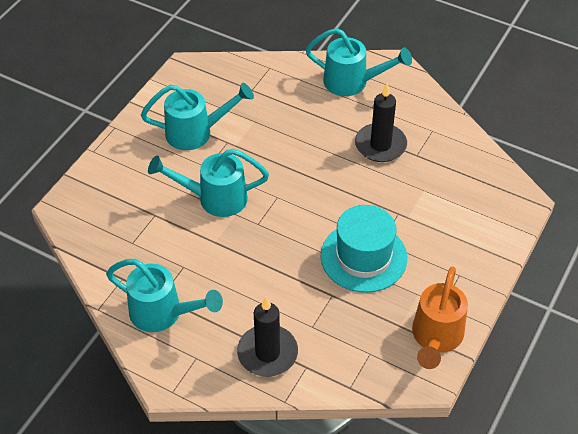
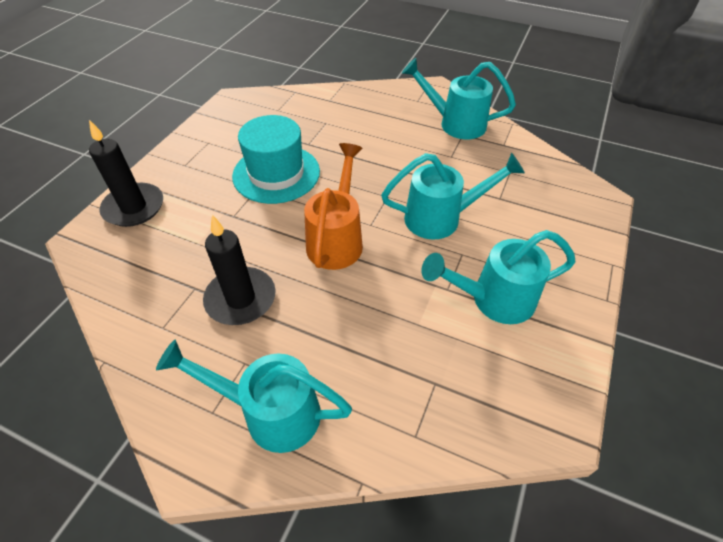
camera: 175 degrees right, 0 degrees up
black candle [237,297,298,377] -> black candle moved to [89,120,163,227]
orange watering can [412,267,468,369] -> orange watering can moved to [304,143,363,270]

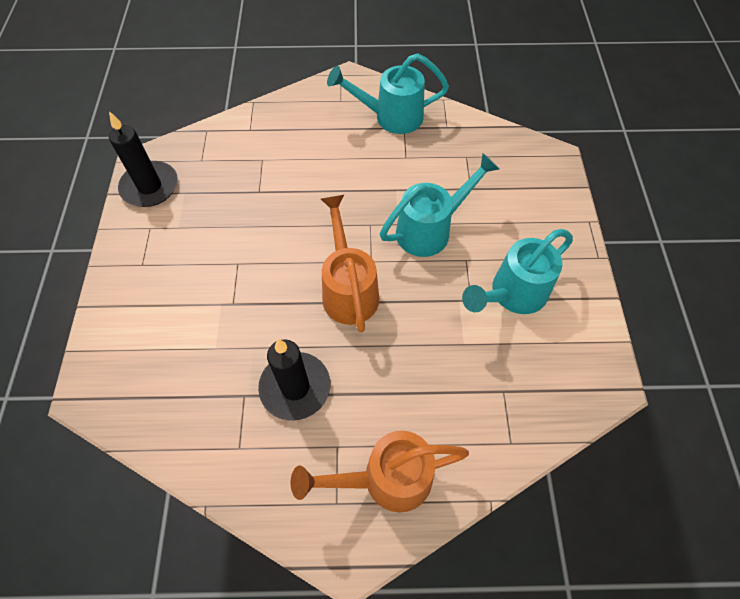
camera: 25 degrees left, 10 degrees up
black candle [89,120,163,227] -> black candle moved to [109,111,178,207]
turquoise watering can [156,340,352,453] -> orange watering can [290,431,469,513]
turquoise hat [232,115,320,204] -> none

